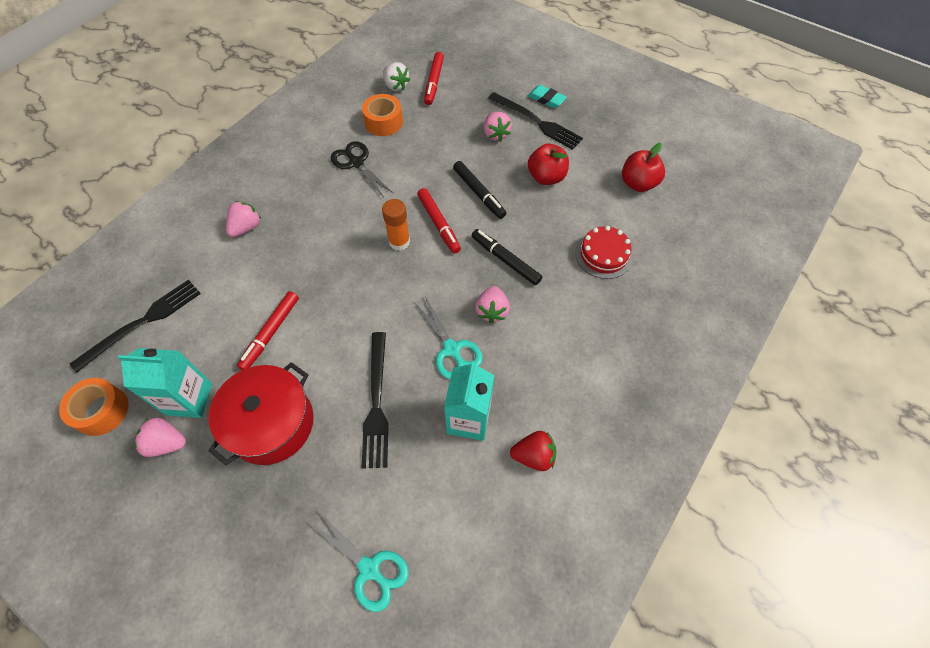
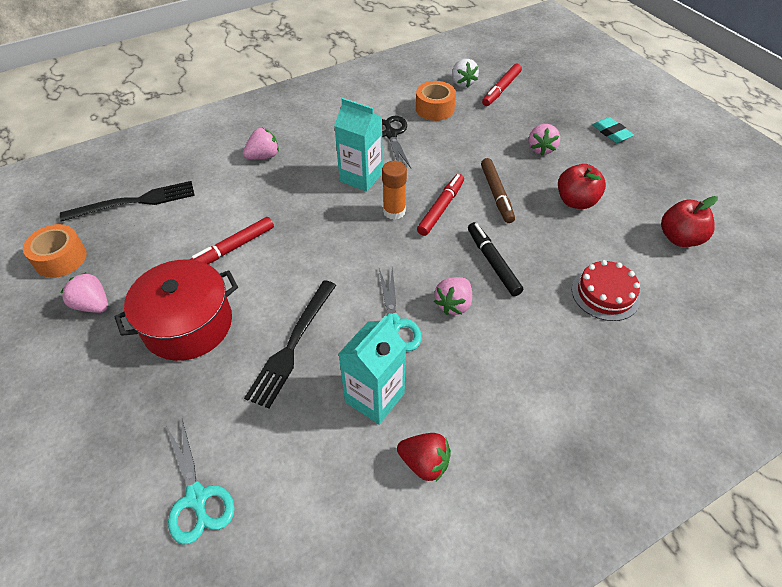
camera: 25 degrees right, 10 degrees down
turquoise carton [117,348,212,418] -> turquoise carton moved to [334,98,383,192]
red marker [417,188,461,254] -> red marker turned 150 degrees counterclockwise [417,174,464,236]
black marker [453,161,506,219] -> brown marker [481,158,515,223]
black fork [488,92,583,150] -> none

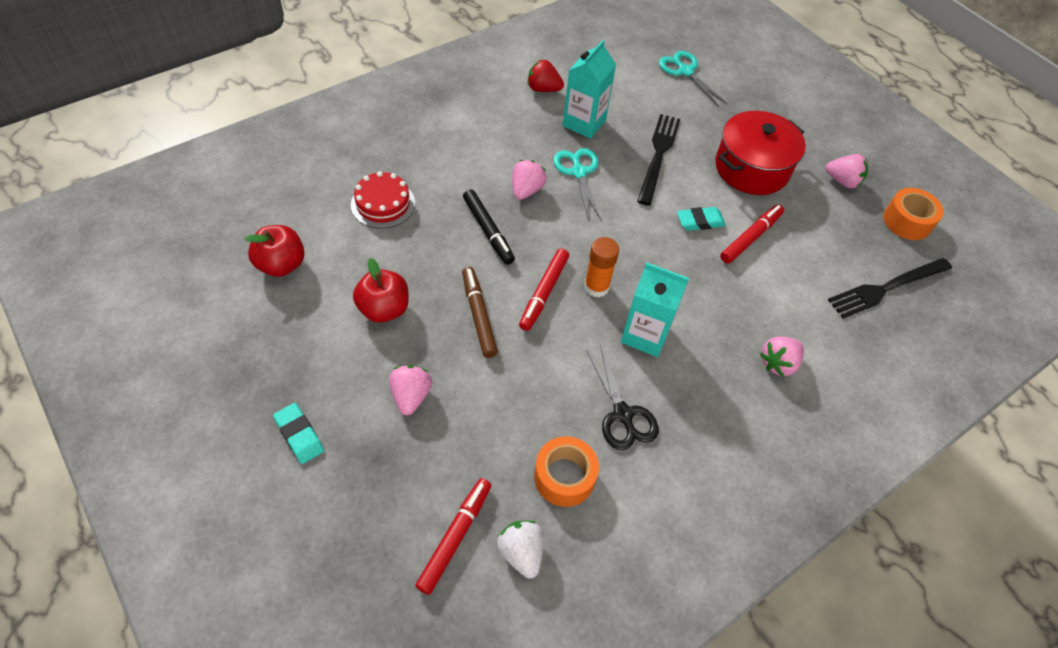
camera: 170 degrees right, 5 degrees up
none -> turquoise eraser [677,207,726,231]

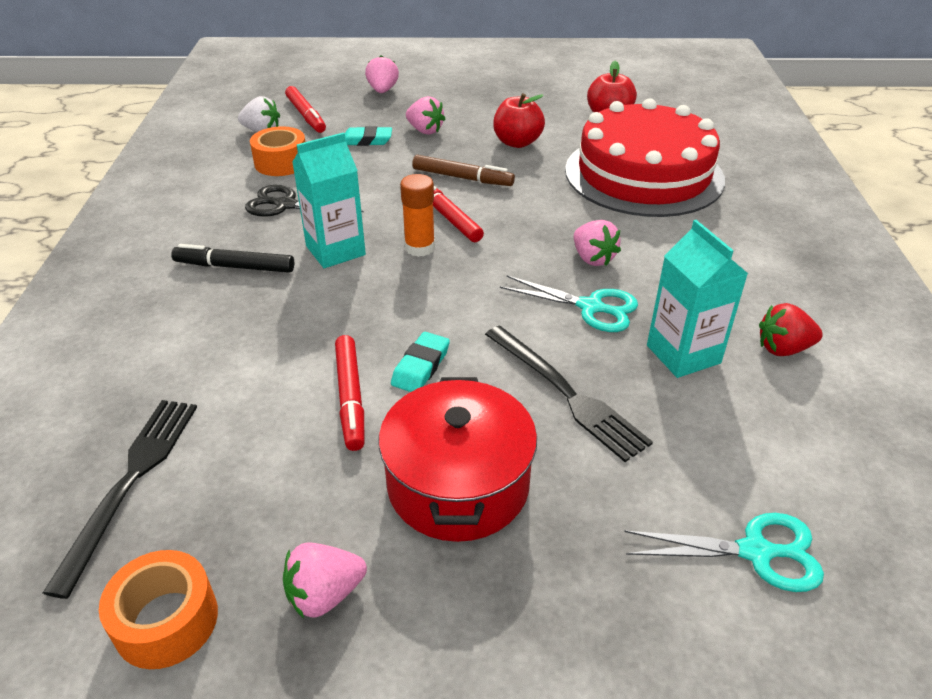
camera: 130 degrees right, 15 degrees down
turquoise eraser [273,403,324,464] -> turquoise eraser moved to [345,126,392,146]
red cake [351,171,415,229] -> red cake [565,98,725,217], size x2.24
black marker [463,189,515,265] -> black marker moved to [171,244,294,273]
red strawberry [528,60,564,92] -> red strawberry turned 150 degrees counterclockwise [759,303,823,356]
pink strawberry [760,336,804,377] -> pink strawberry moved to [365,55,399,93]

